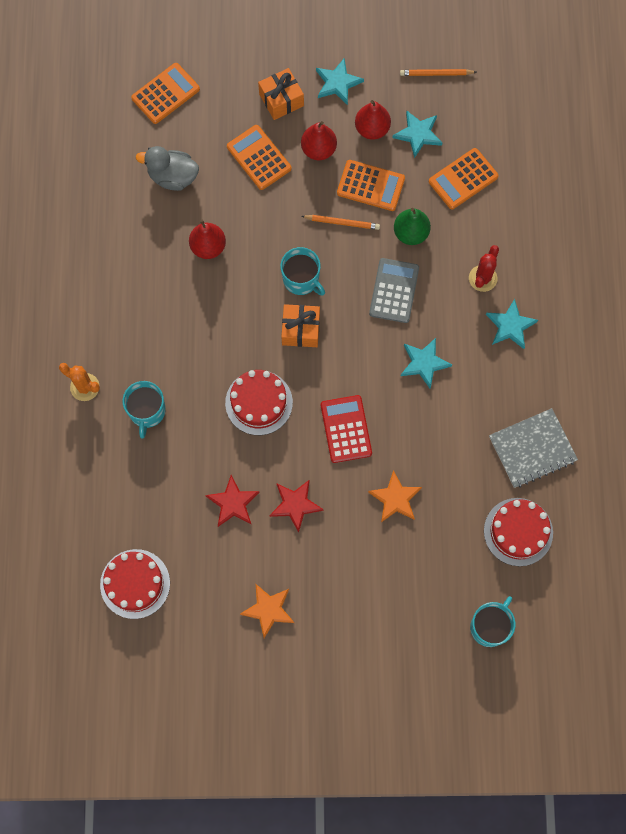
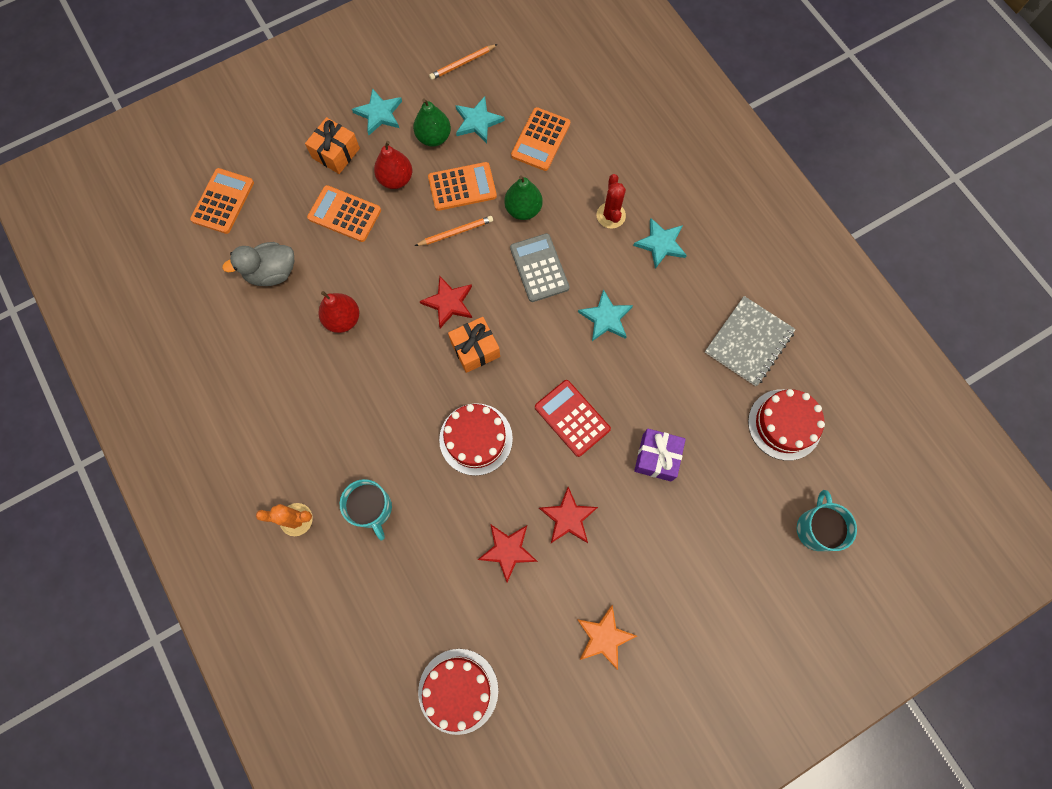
camera: 30 degrees left, 0 degrees up
turquoise mug [280,247,325,296] -> red star [420,276,472,328]
red pear [355,100,391,140] -> green pear [413,98,451,147]
orange star [368,470,422,522] -> purple gift [634,429,686,482]

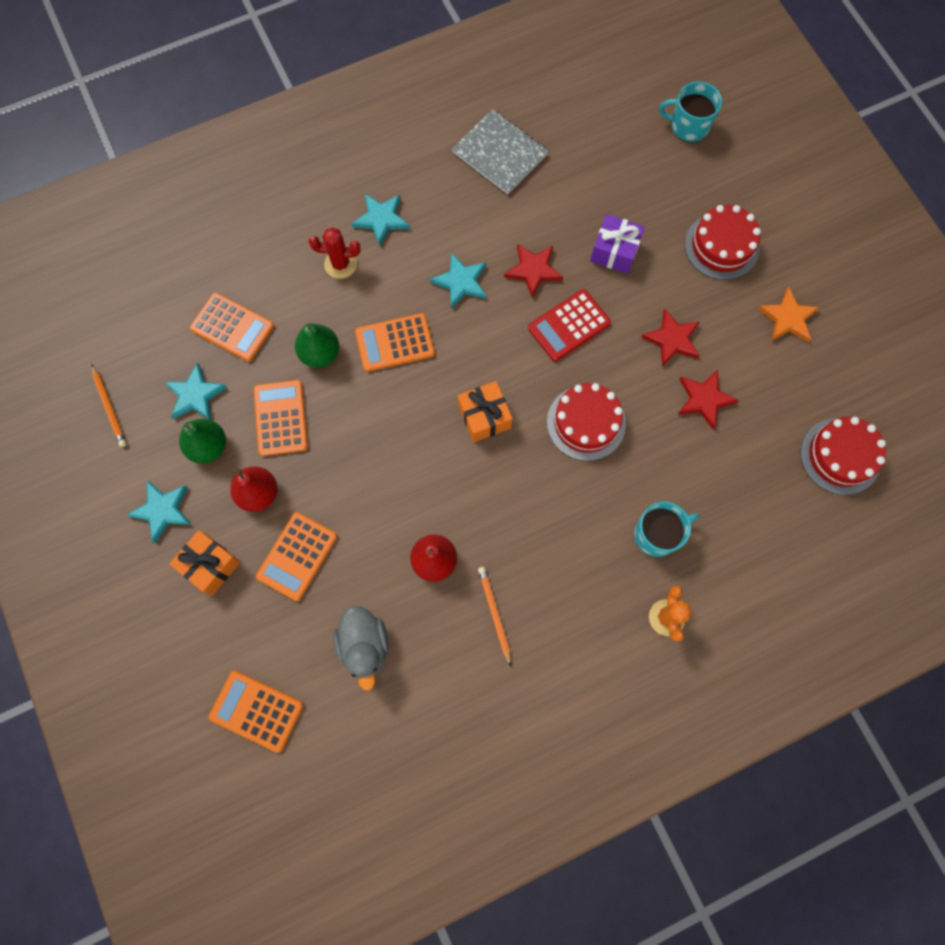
camera: 85 degrees left, 0 degrees up
orange pencil [415,216,493,246] -> orange pencil moved to [478,567,511,666]
red star [420,276,472,328] -> red star moved to [504,244,563,298]
grey calculator [510,233,569,302] -> orange calculator [355,313,435,372]
red cake [748,389,825,461] -> red cake moved to [685,205,761,280]

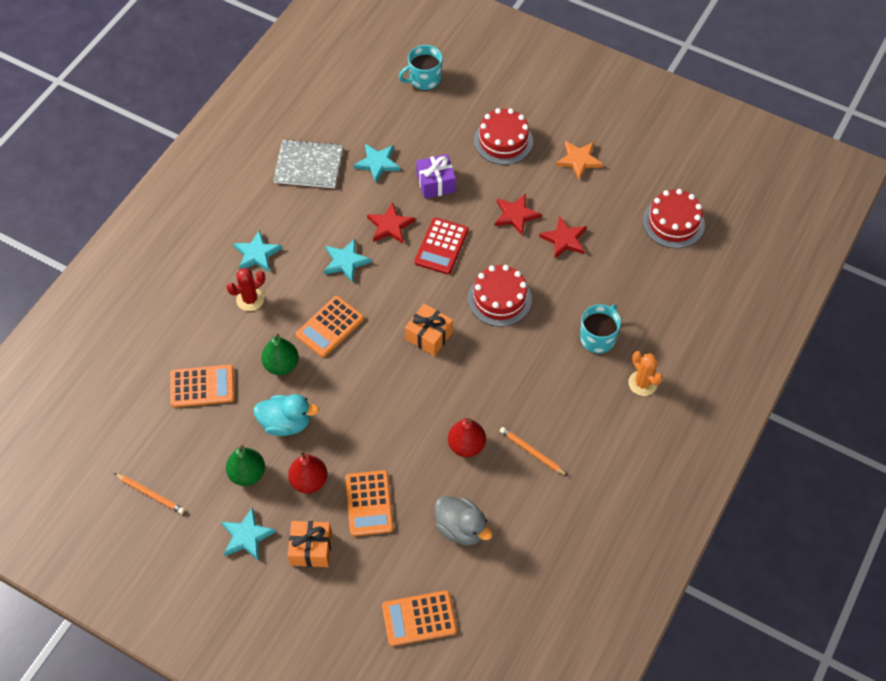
camera: 35 degrees left, 15 degrees down
turquoise star [164,363,227,420] -> turquoise star moved to [353,144,401,183]
orange calculator [253,380,308,456] -> turquoise duck [253,394,319,436]

